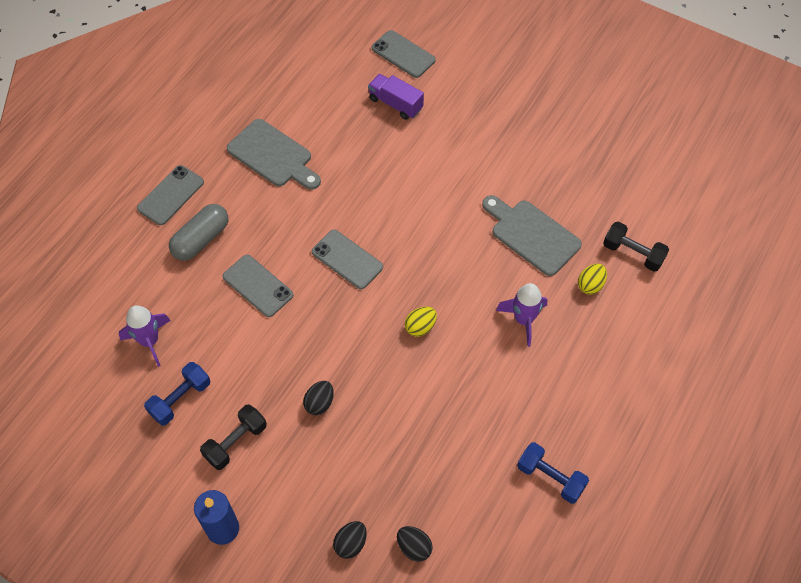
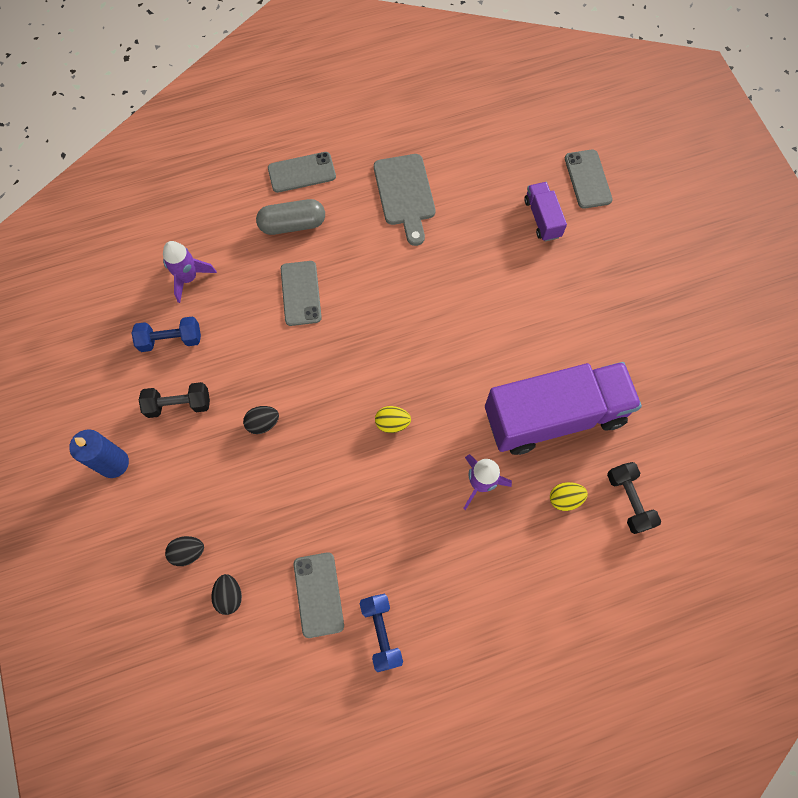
camera: 40 degrees right, 10 degrees up
grey phone [312,230,383,289] -> grey phone moved to [294,552,344,638]
grey cutting board [482,195,582,276] -> purple truck [485,362,642,455]

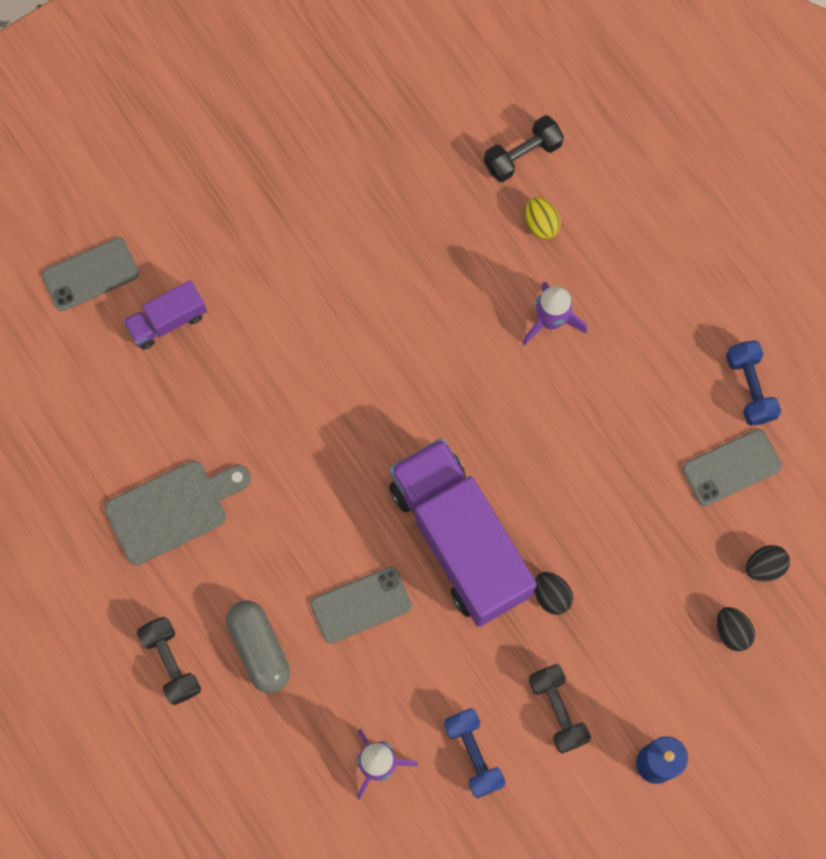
camera: 105 degrees left, 5 degrees up
grey phone [268,152,336,193] -> black dumbbell [137,617,201,705]
blue dumbbell [360,593,403,672] -> blue dumbbell turned 75 degrees counterclockwise [726,341,781,426]
yellow egg [375,406,411,433] -> none
purple truck [485,362,642,455] -> purple truck moved to [389,438,537,627]

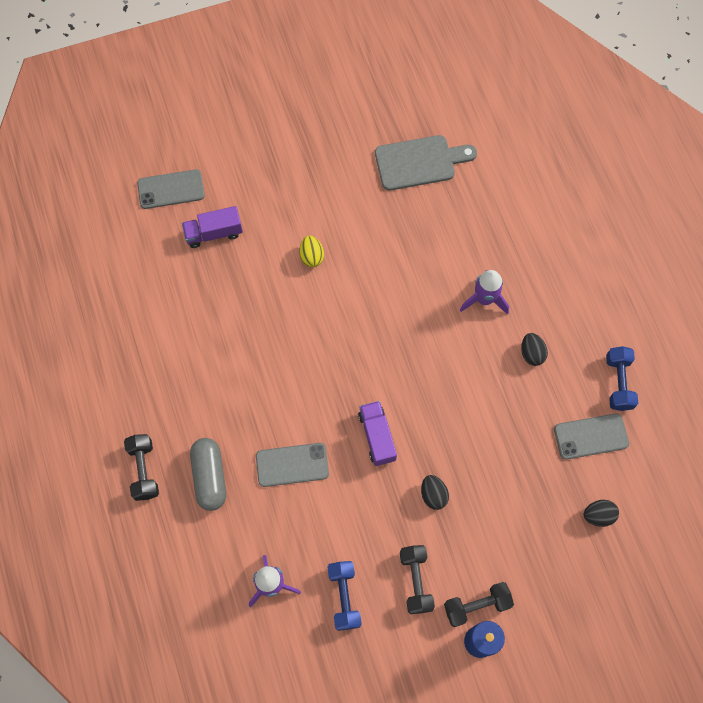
camera: 15 degrees right, 5 degrees down
grey cutting board [105,461,251,565] -> grey cutting board moved to [375,135,477,191]
purple truck [389,438,537,627] -> purple truck [358,401,397,466], size x0.46
black dumbbell [484,115,564,182] -> black dumbbell moved to [444,582,514,627]
yellow egg [525,197,561,239] -> yellow egg moved to [300,235,324,267]
black egg [717,607,755,651] -> black egg moved to [521,333,548,366]

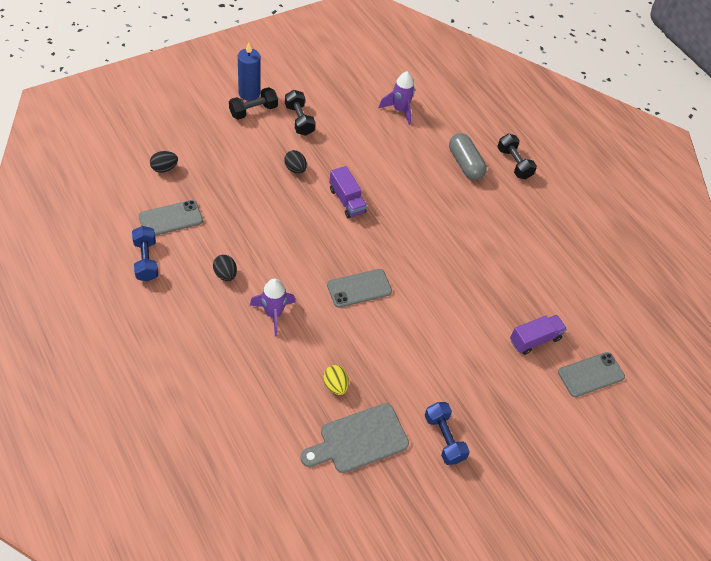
camera: 160 degrees right, 15 degrees down
grey phone [256,443,329,487] -> grey phone moved to [327,269,392,308]
yellow egg [300,235,324,267] -> yellow egg moved to [323,365,349,395]
blue dumbbell [327,561,362,631] -> blue dumbbell moved to [425,402,470,465]

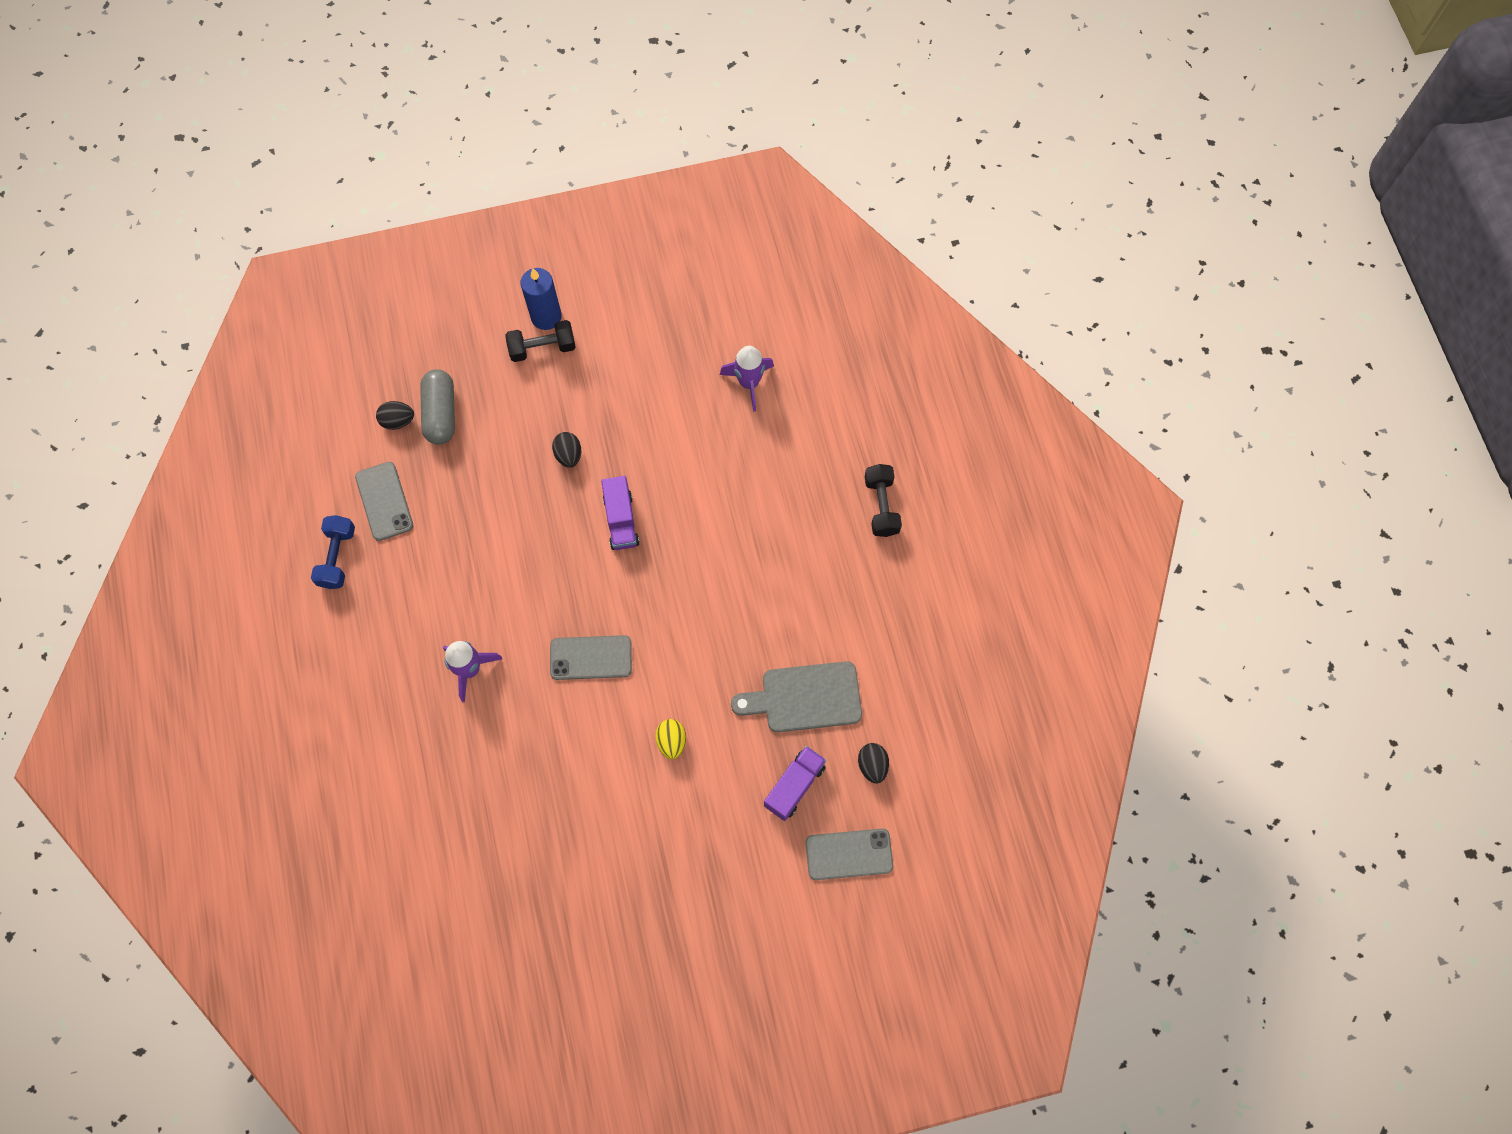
camera: 25 degrees right, 15 degrees up
grey phone [139,200,203,236] -> grey phone turned 75 degrees clockwise [355,462,413,541]
black egg [213,255,237,281] -> black egg moved to [858,743,889,784]
black dumbbell [285,90,315,136] -> none
grey cutting board [300,403,409,473] -> grey cutting board moved to [731,661,862,732]
yellow egg [323,365,349,395] -> yellow egg moved to [655,719,686,759]
blue dumbbell [425,402,470,465] -> none
grey capsule [449,133,487,180] -> grey capsule moved to [420,369,455,444]
purple truck [510,315,567,355] -> purple truck turned 45 degrees counterclockwise [764,746,826,821]

